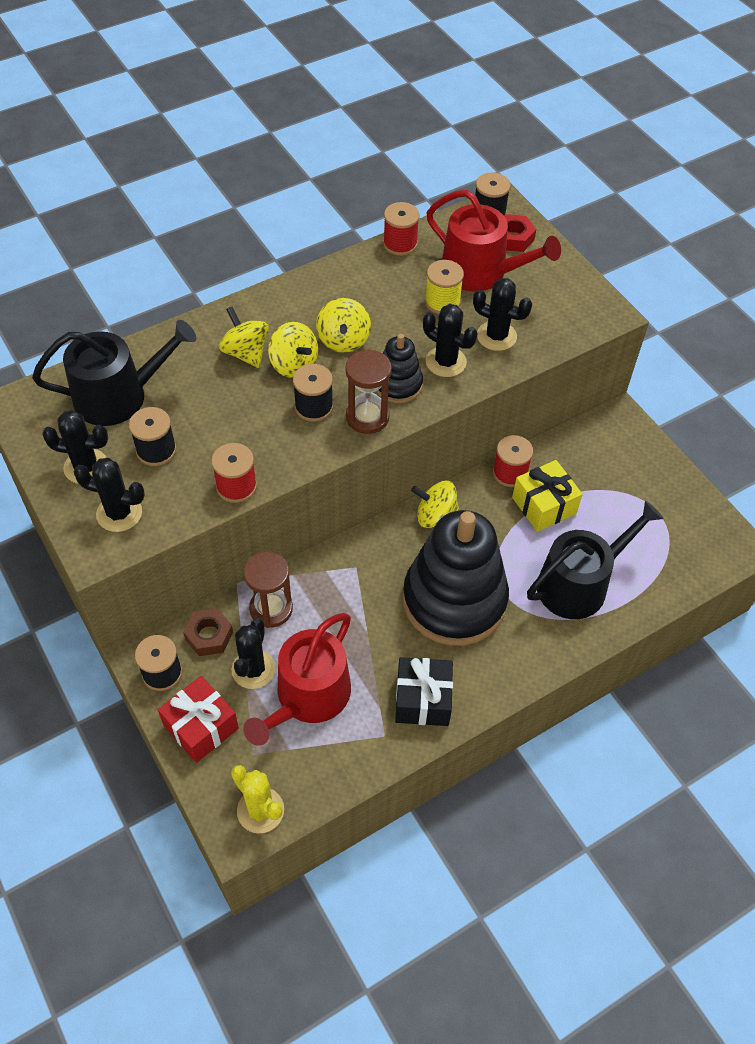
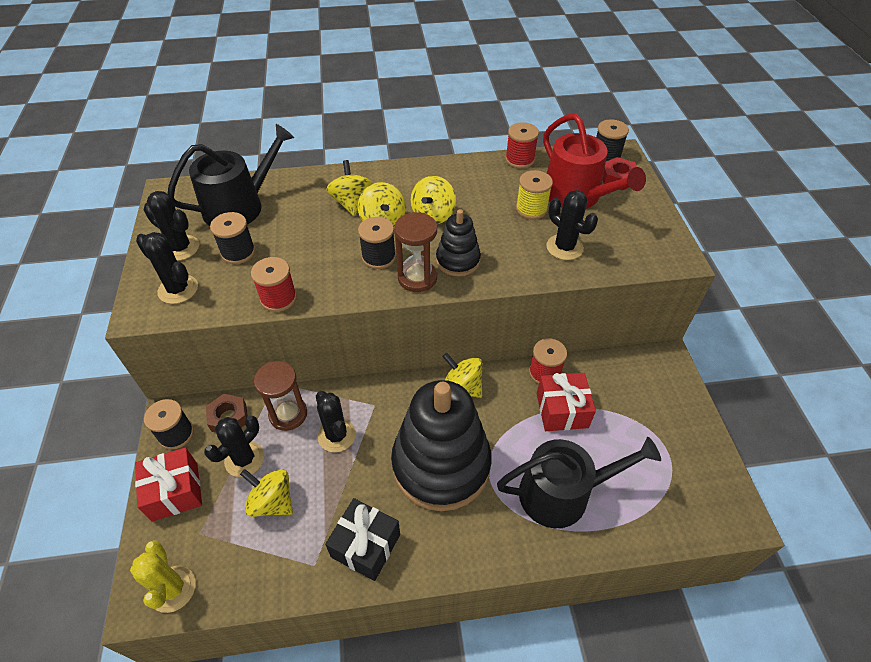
camera: 25 degrees right, 5 degrees down
black watering can [32,320,196,426] -> black watering can turned 45 degrees counterclockwise [168,124,294,226]
red watering can [243,613,351,746] -> yellow spinning top [240,469,293,517]
black cactus [423,304,477,377] -> black cactus moved to [316,391,356,452]
yellow gift [512,460,583,532] -> red gift [537,373,596,431]

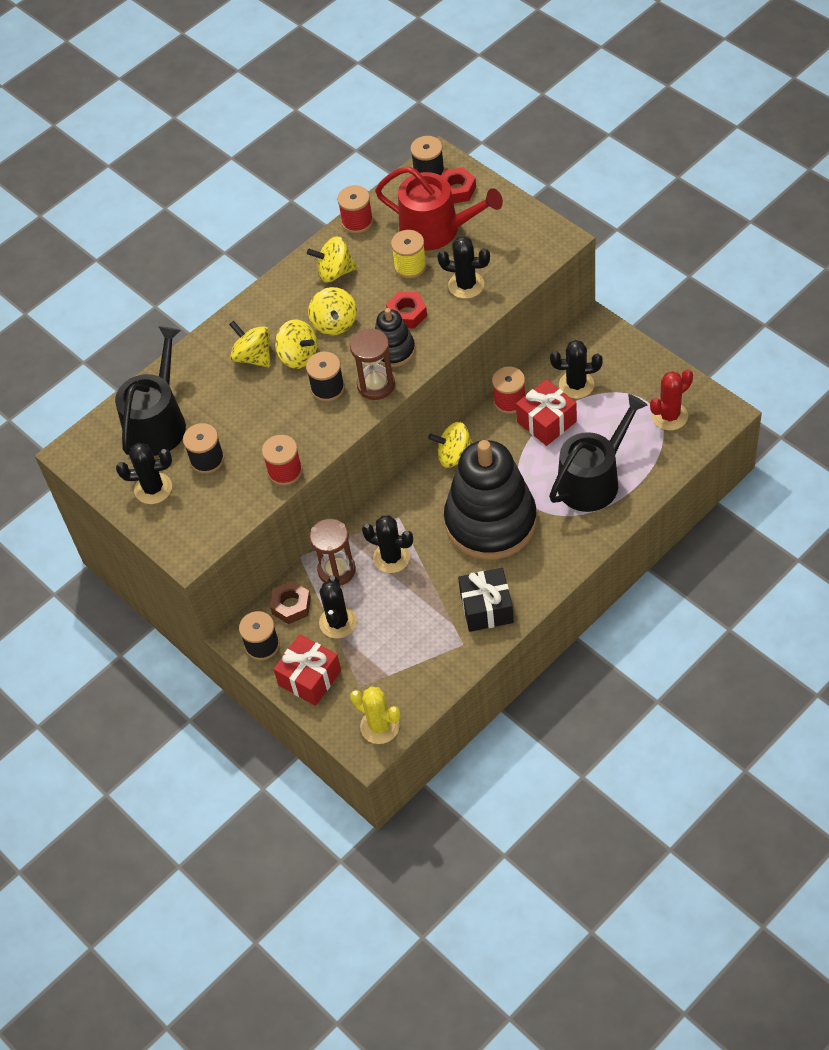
camera: 30 degrees left, 5 degrees up
black cactus [136,232,198,304] -> black cactus moved to [550,340,603,399]
yellow spinning top [240,469,293,517] -> yellow spinning top moved to [307,236,358,282]
none -> red nut [386,291,427,329]
none -> red cactus [650,369,693,430]

